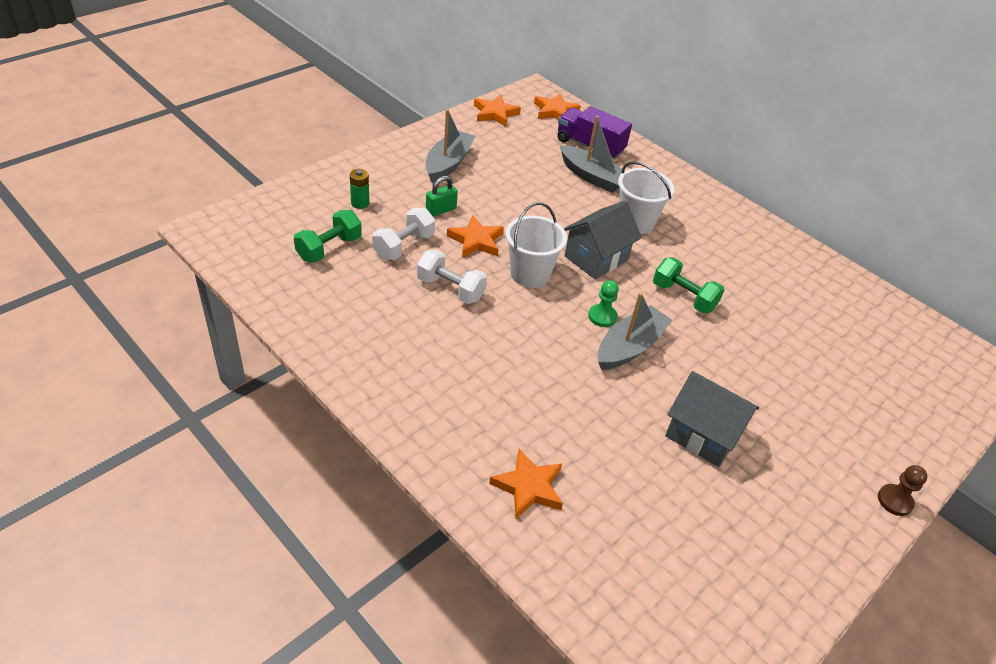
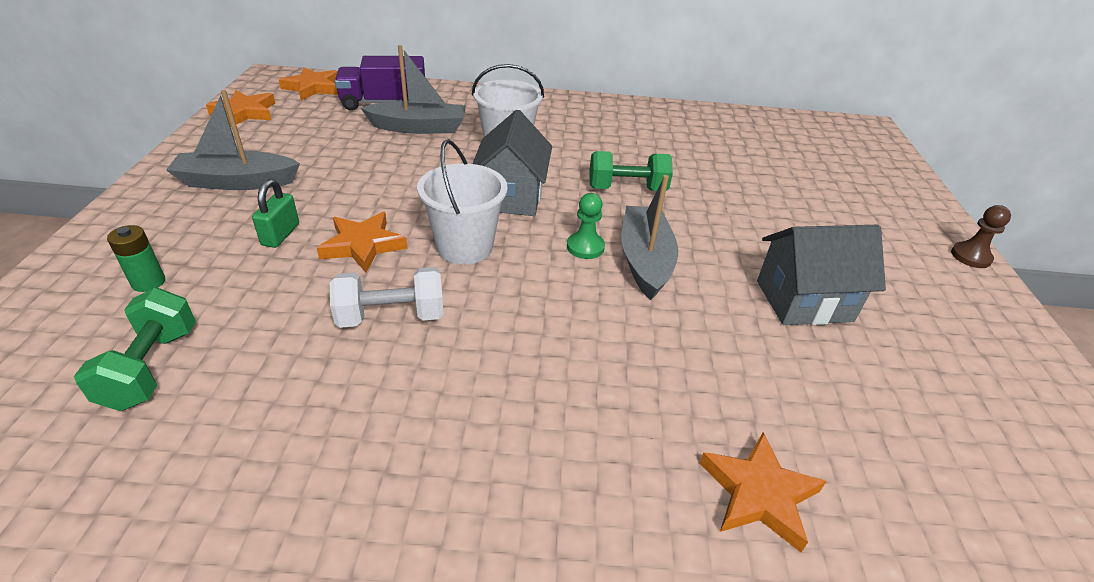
camera: 40 degrees left, 5 degrees down
white dumbbell [372,208,435,260] -> none
grey boat [426,109,475,183] -> grey boat turned 75 degrees counterclockwise [166,90,300,190]

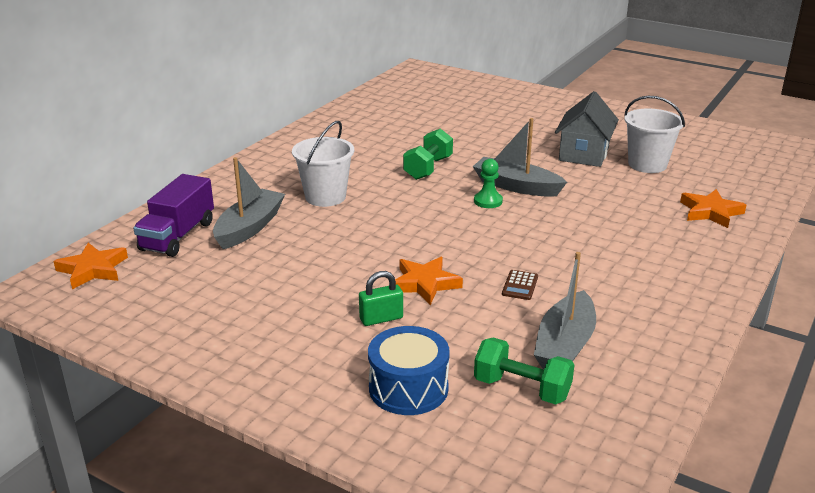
camera: 60 degrees left, 10 degrees down
green battery [107,225,165,292] -> blue drum [368,326,450,415]
grey boat [166,90,300,190] -> grey boat moved to [534,252,596,369]
orange star [206,90,275,126] -> none
green padlock [252,179,299,248] -> green padlock turned 60 degrees counterclockwise [359,271,403,326]
white dumbbell [330,267,444,328] -> brown calculator [502,270,538,300]
white bucket [417,139,508,265] -> white bucket moved to [624,96,685,173]
grey house [473,110,552,216] -> none
brown pawn [951,205,1011,268] -> none

